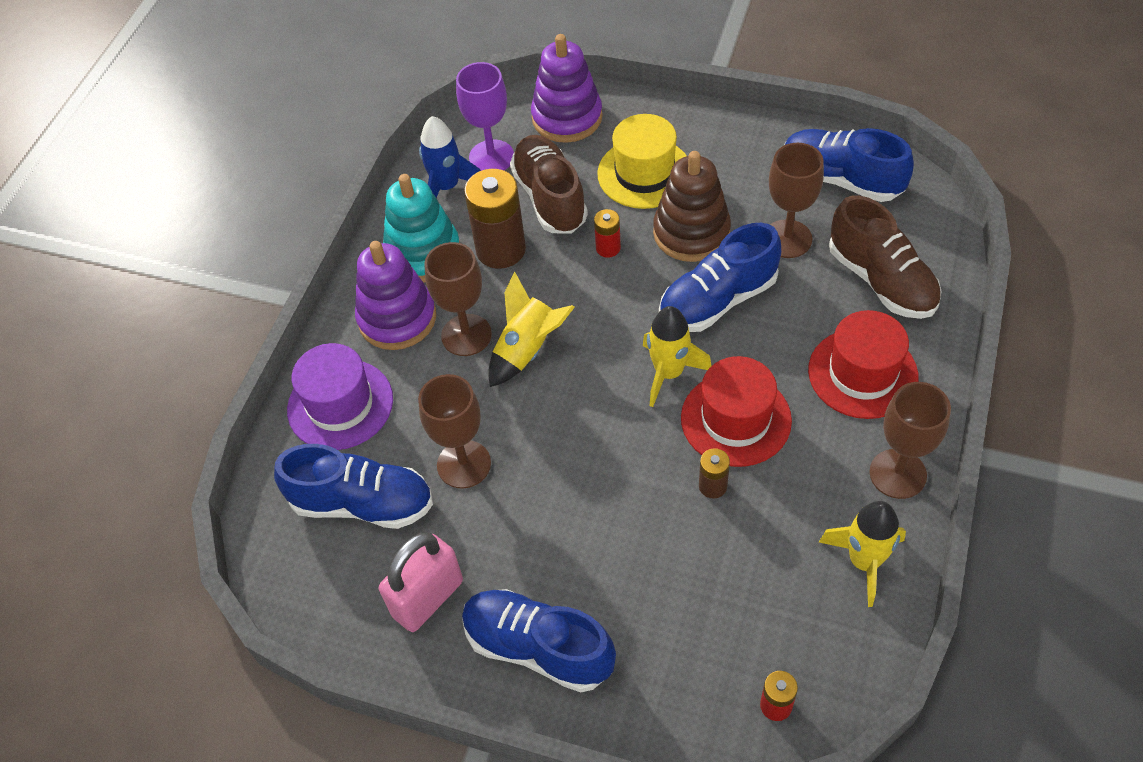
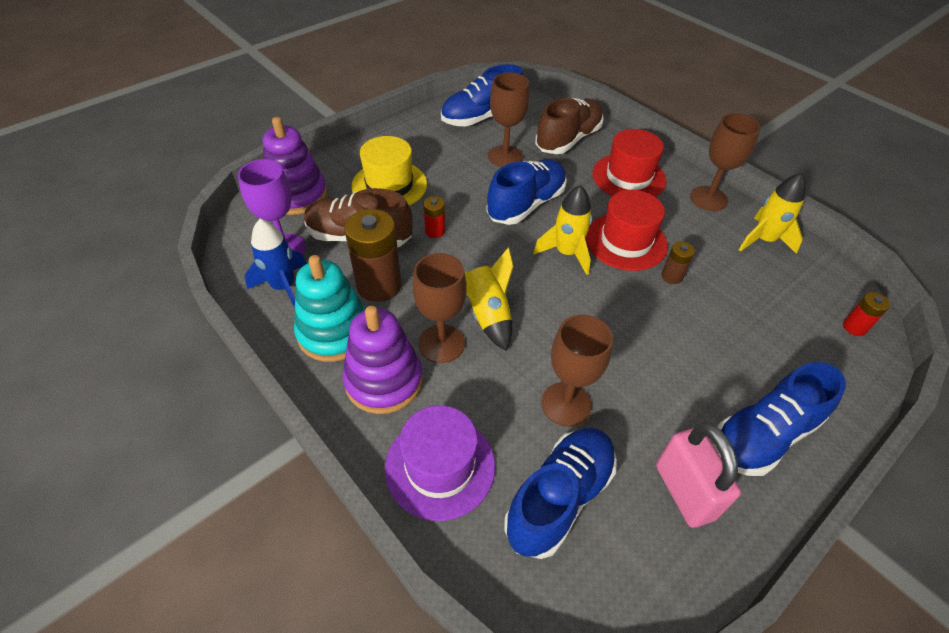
camera: 65 degrees left, 5 degrees down
brown stacking toy [653,151,731,262] -> none
blue shoe [659,223,781,332] -> blue shoe turned 135 degrees counterclockwise [486,159,567,225]
brown shoe [829,195,941,319] -> brown shoe turned 45 degrees counterclockwise [535,98,604,154]

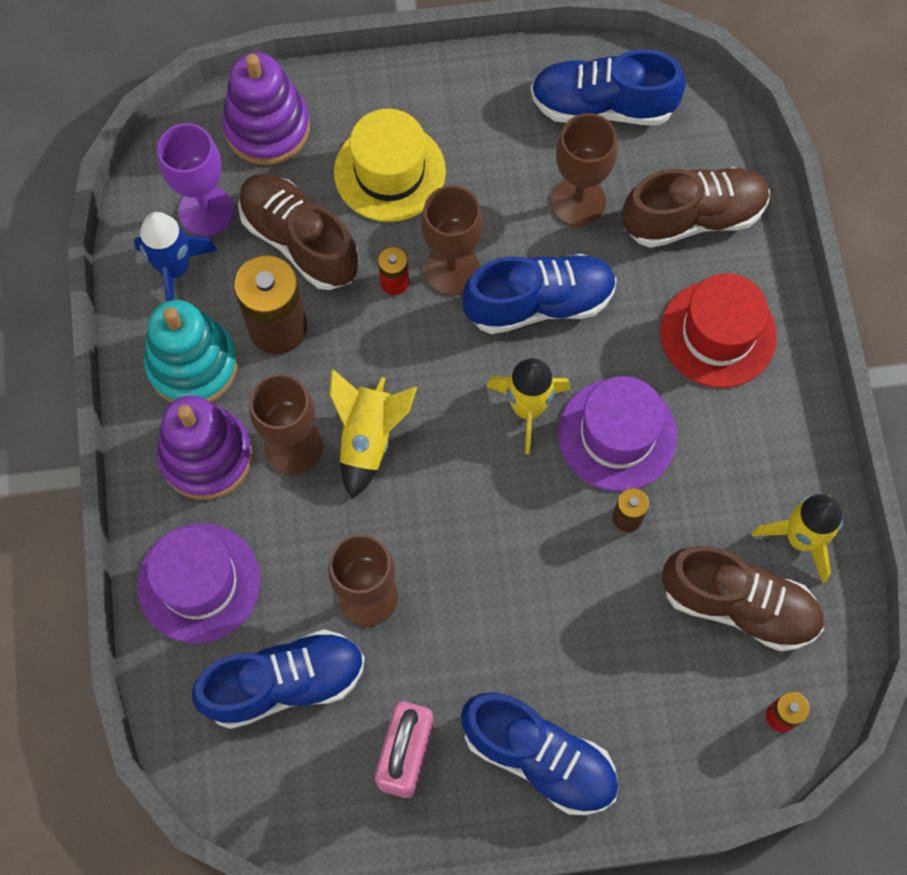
camera: 35 degrees right, 20 degrees up
red hat [586,190,668,271] -> purple hat [558,376,677,491]
brown goblet [690,113,761,211] -> brown goblet moved to [421,185,483,296]
blue shoe [713,362,846,476] -> blue shoe turned 150 degrees counterclockwise [461,692,618,815]
none -> brown shoe [662,546,824,651]

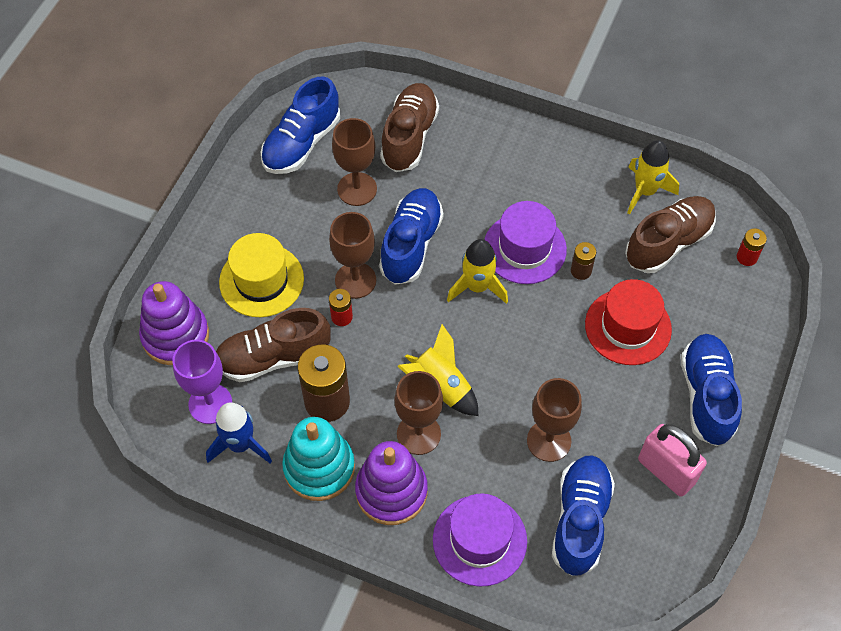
camera: 60 degrees left, 10 degrees down
blue shoe [461,692,618,815] -> blue shoe turned 60 degrees counterclockwise [681,334,742,446]
red hat [660,273,777,388] -> red hat moved to [585,279,672,365]

